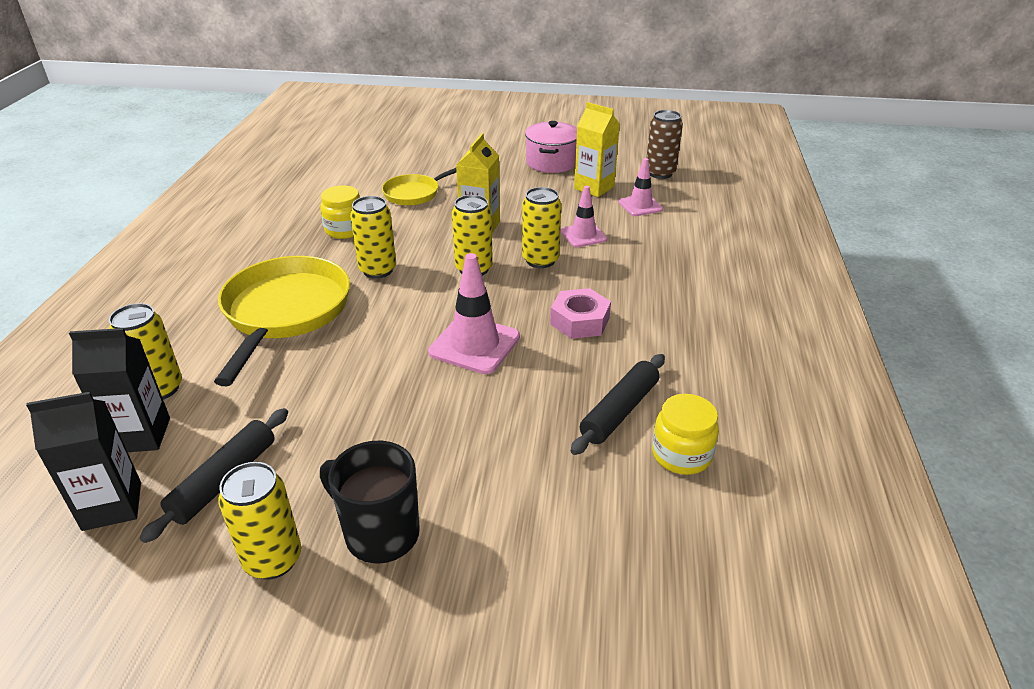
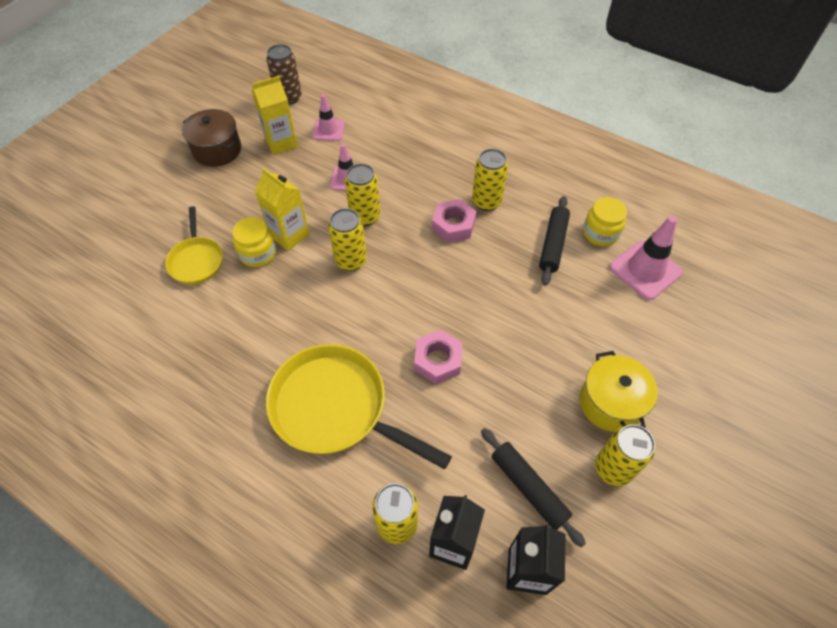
camera: 65 degrees left, 20 degrees up
yellow jar [320,185,359,239] -> yellow jar moved to [232,217,276,267]
black mug [320,441,420,564] -> yellow pot [580,351,658,432]
yellow can [350,196,396,279] -> yellow can moved to [472,149,508,211]
pink traffic cone [428,253,520,374] -> pink traffic cone moved to [610,216,683,300]
pink pot [525,121,577,173] -> brown pot [182,109,241,167]
black rolling pin [571,354,665,455] -> black rolling pin turned 45 degrees clockwise [539,196,570,286]
none -> pink nut [414,330,462,384]

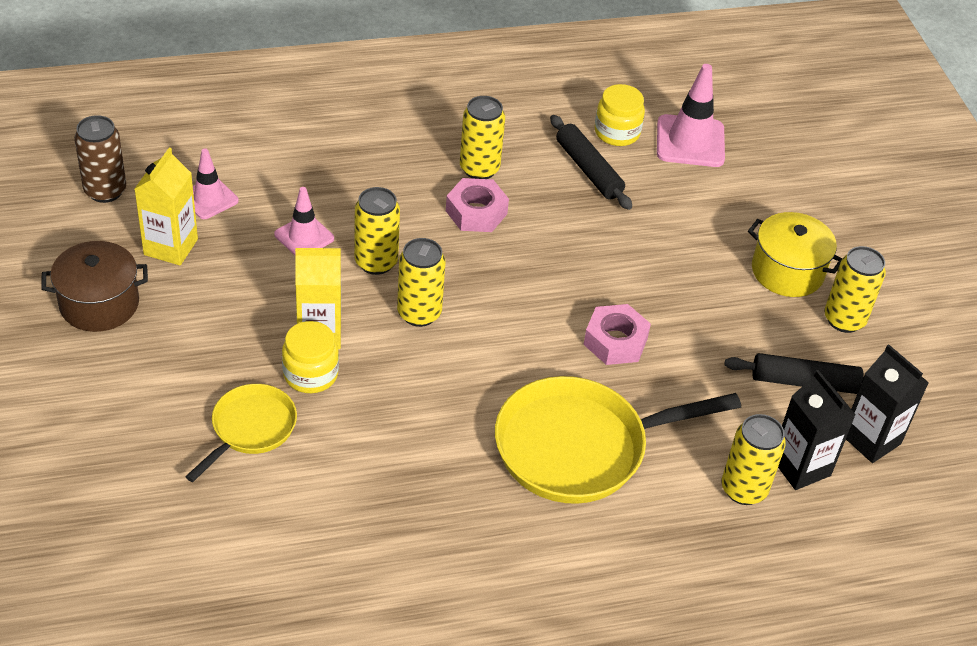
camera: 50 degrees left, 10 degrees down
yellow pan [165,206,223,284] -> yellow pan turned 90 degrees counterclockwise [185,384,297,482]

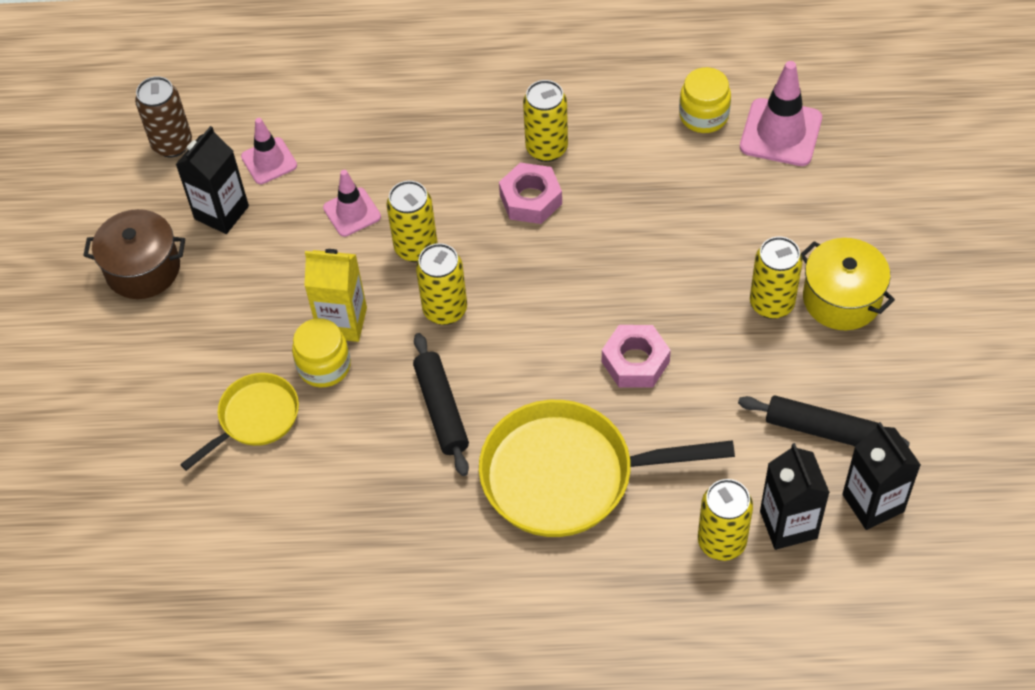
camera: 20 degrees right, 10 degrees up
yellow carton [135,148,198,266] -> black carton [175,126,249,234]
black rolling pin [550,115,632,210] -> black rolling pin moved to [413,333,469,476]
yellow can [824,246,886,333] -> yellow can moved to [750,237,803,319]

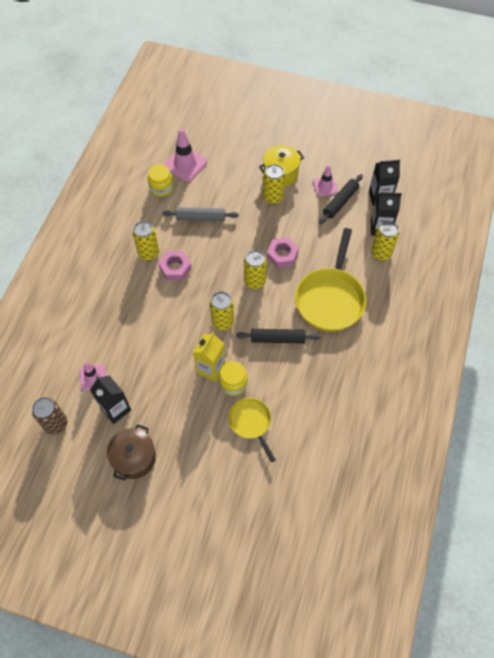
camera: 75 degrees left, 5 degrees up
pink traffic cone [323,170,381,237] -> pink traffic cone moved to [313,165,338,196]
yellow can [386,181,438,262] -> yellow can moved to [244,250,267,289]
none -> grey rolling pin [162,207,239,221]

